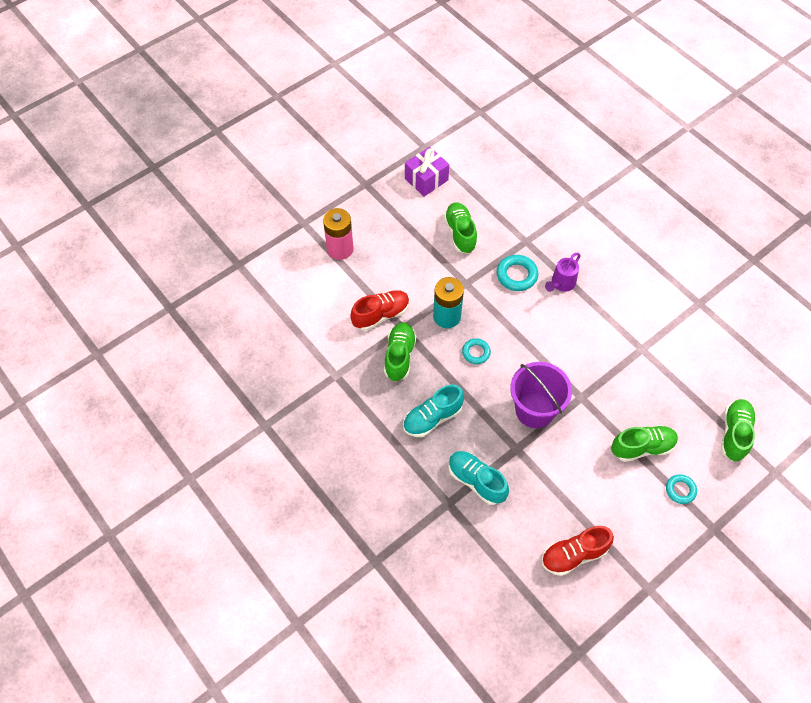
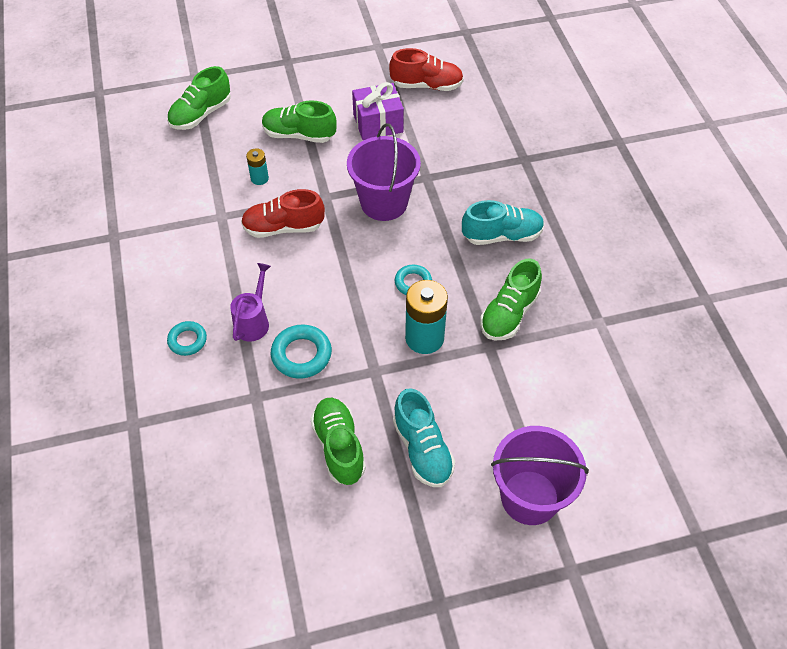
camera: 155 degrees left, 5 degrees down
pink battery [323,208,353,260] -> purple bucket [491,426,589,525]
red shoe [350,290,410,331] -> red shoe moved to [241,189,325,238]
purple gift [405,147,449,196] -> purple gift moved to [352,82,404,140]
green shoe [444,203,477,254] -> green shoe turned 150 degrees clockwise [310,398,366,485]
turquoise shoe [449,451,509,505] -> turquoise shoe moved to [393,388,455,487]
purple watering can [545,252,580,292] -> purple watering can turned 45 degrees counterclockwise [230,263,271,341]
turquoise ring [666,474,697,504] -> turquoise ring moved to [167,321,207,356]
none -> turquoise battery [246,148,269,185]

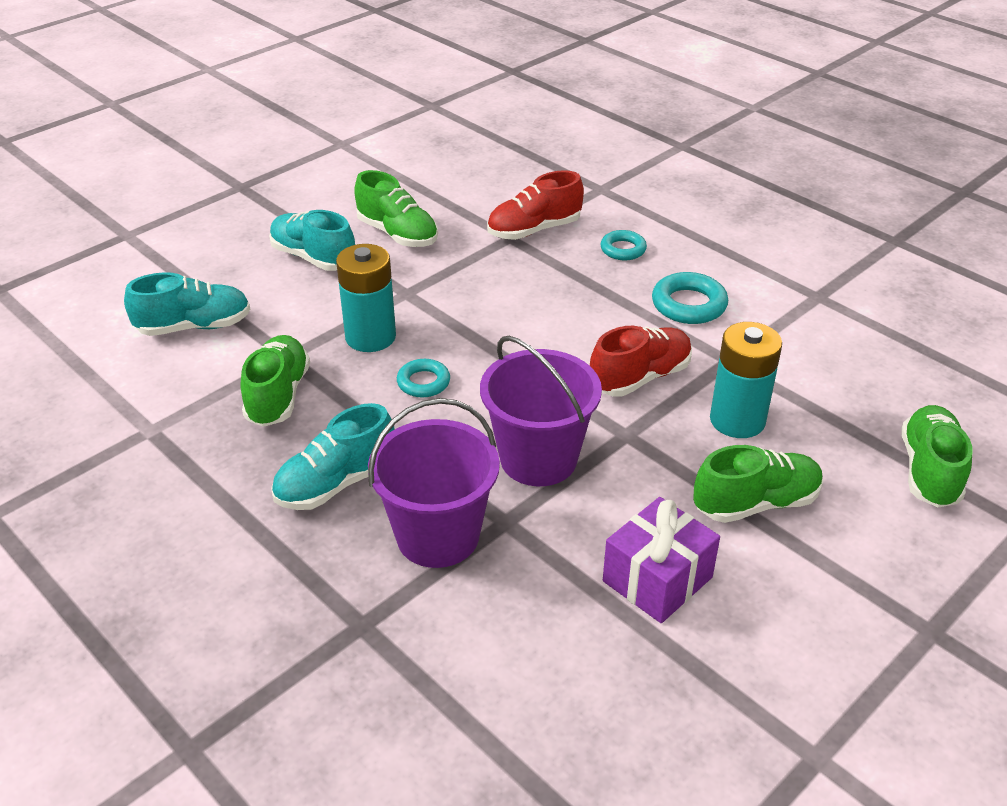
camera: 150 degrees right, 15 degrees down
purple watering can [230,263,271,341] -> none
turquoise battery [246,148,269,185] -> turquoise battery [710,322,782,438], size x1.91
turquoise ring [271,325,332,379] -> turquoise ring moved to [652,272,728,324]
red shoe [389,48,464,91] -> red shoe moved to [487,170,584,240]
purple bucket [491,426,589,525] -> purple bucket moved to [368,398,500,568]
none -> turquoise shoe [124,272,250,336]

